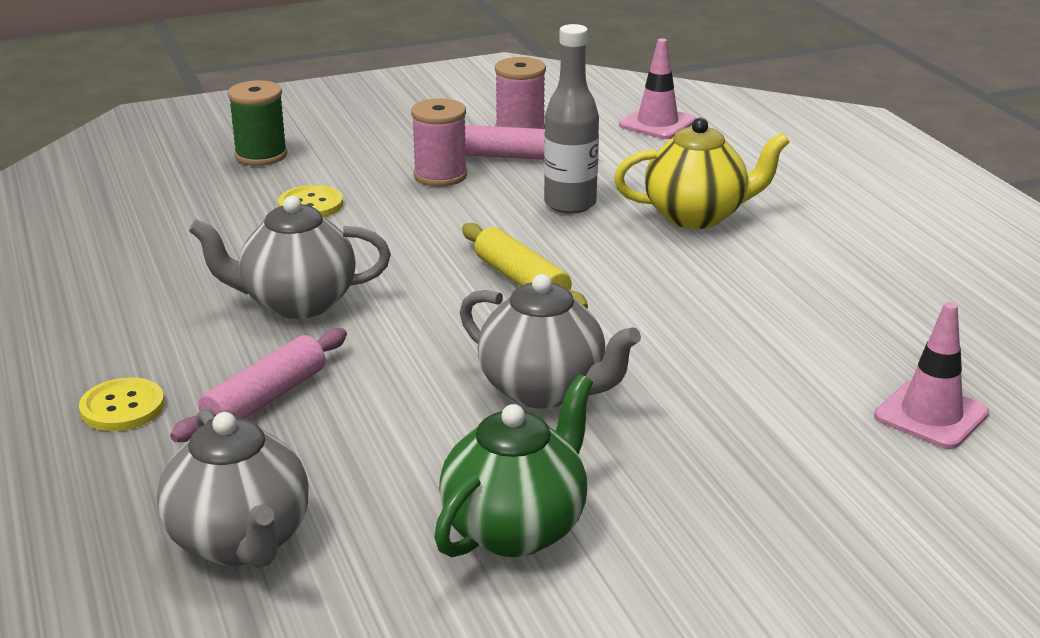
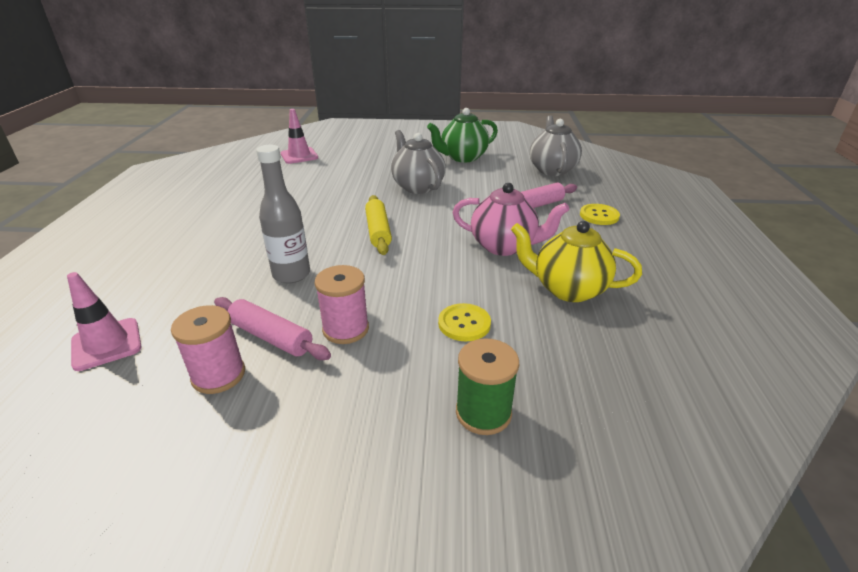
camera: 155 degrees left, 5 degrees up
grey teapot [189,196,391,319] -> pink teapot [452,183,569,256]
yellow teapot [614,118,790,229] -> yellow teapot moved to [511,221,642,302]

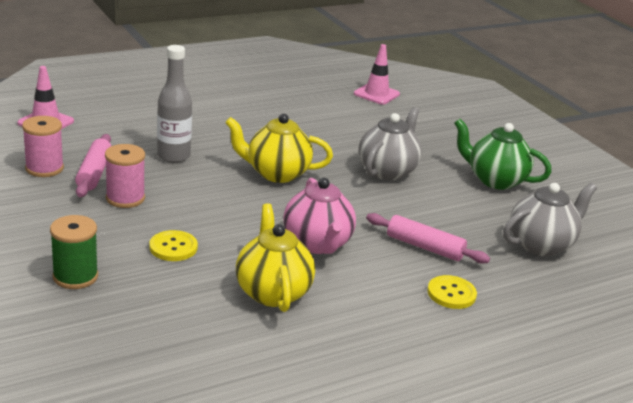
camera: 55 degrees right, 5 degrees down
yellow rolling pin [365,195,392,255] -> yellow teapot [225,114,333,183]

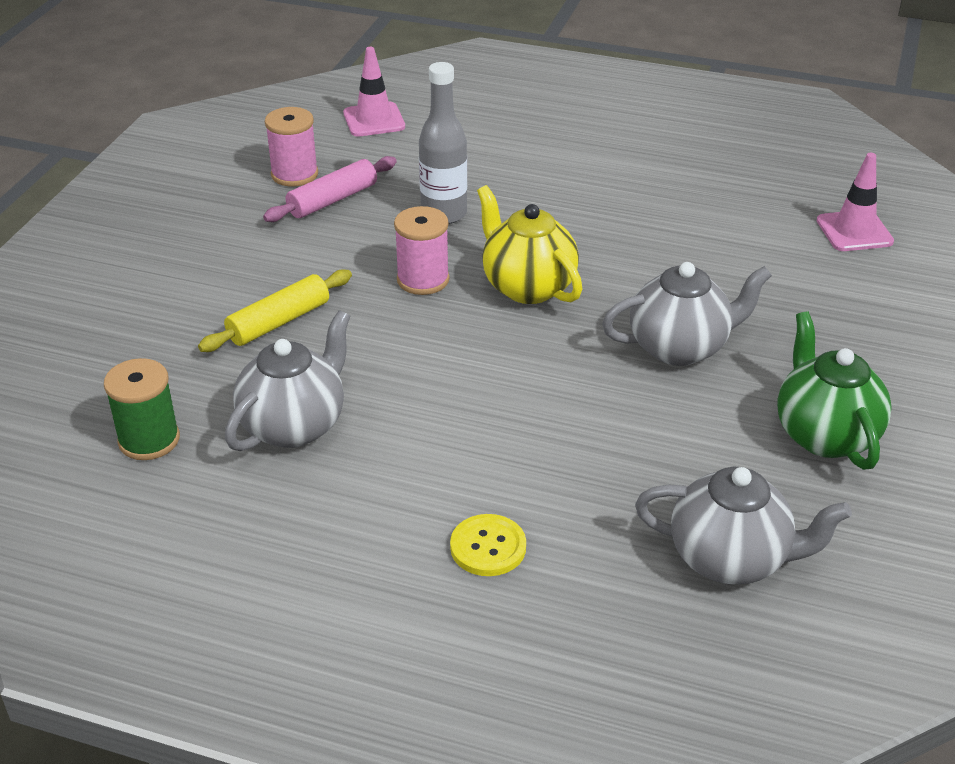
camera: 50 degrees right, 10 degrees up
green spool [50,215,98,289] -> green spool moved to [104,358,180,460]
pink spool [105,144,145,208] -> pink spool moved to [394,206,449,295]
yellow button [149,230,198,261] -> yellow rolling pin [198,269,352,352]
yellow teapot [236,203,315,312] -> grey teapot [225,310,350,451]
pink teapot [283,178,356,254] -> none
pink rolling pin [366,213,490,264] -> none

